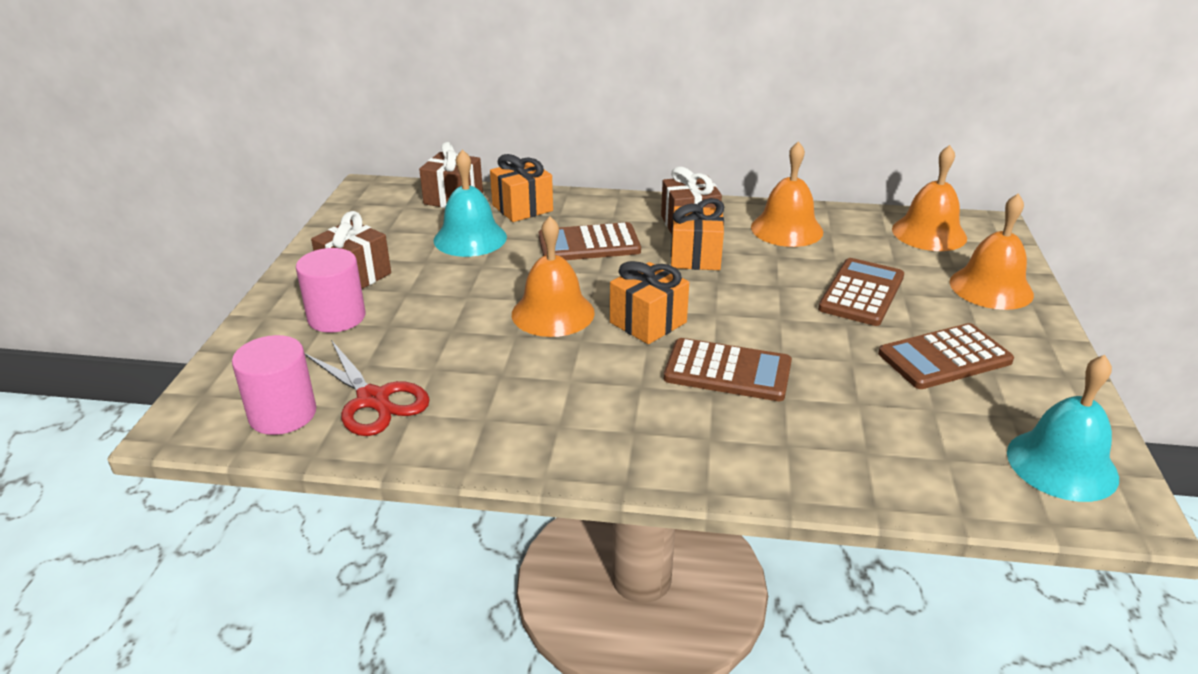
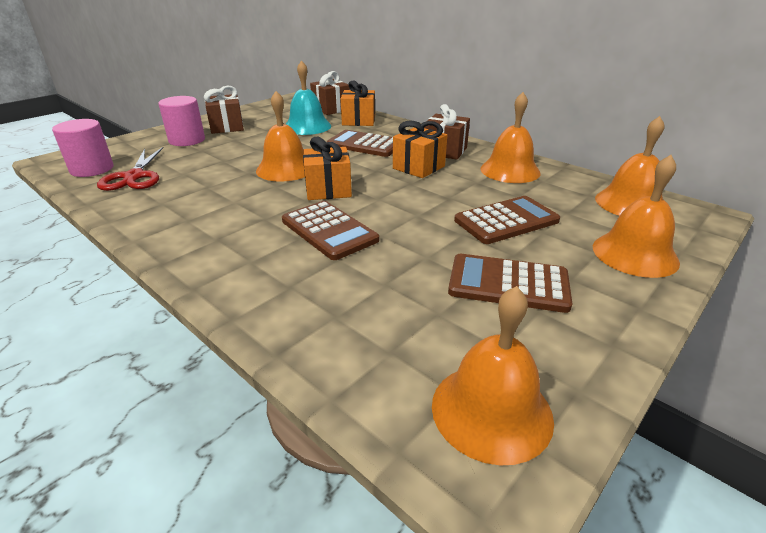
camera: 35 degrees right, 0 degrees up
turquoise bell [1007,355,1119,502] -> orange bell [432,286,554,466]

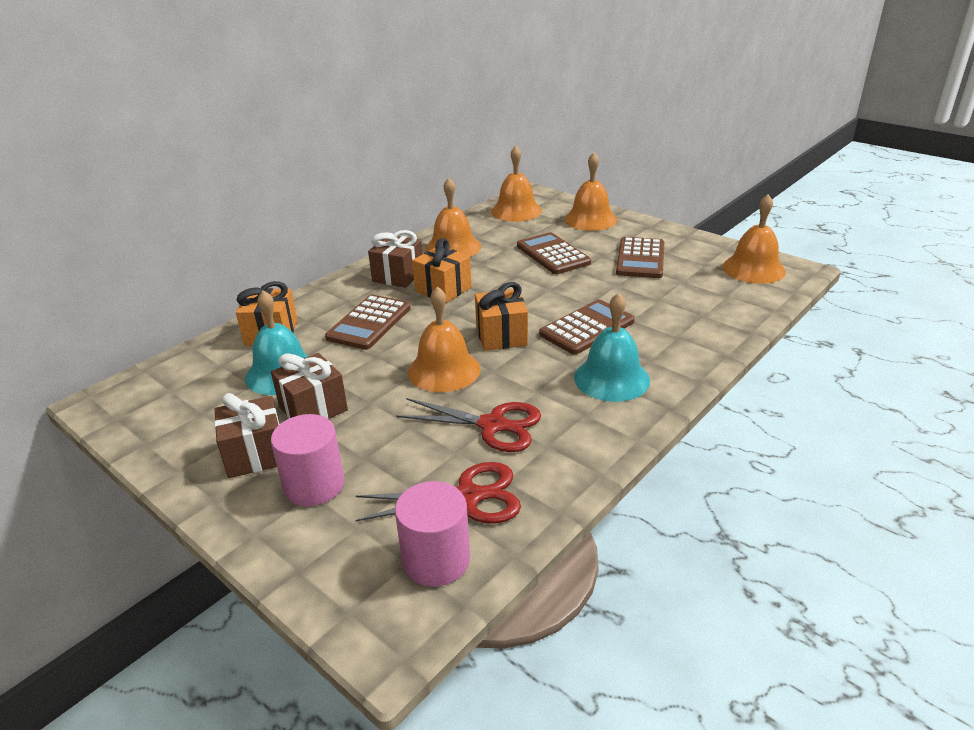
camera: 90 degrees left, 0 degrees up
brown gift [310,71,350,115] -> brown gift moved to [271,353,348,419]
none -> red scissors [396,398,541,452]
none -> turquoise bell [574,293,650,402]

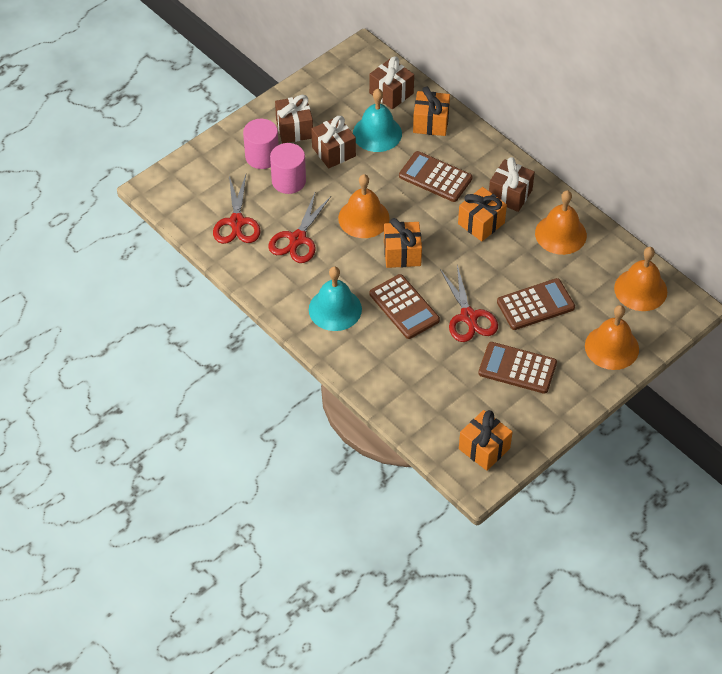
camera: 95 degrees right, 20 degrees up
pink cylinder [395,481,470,587] -> pink cylinder moved to [270,143,306,194]
orange bell [722,194,786,284] -> orange gift [459,410,512,471]
none -> brown gift [369,56,414,109]
none -> red scissors [440,265,498,342]

